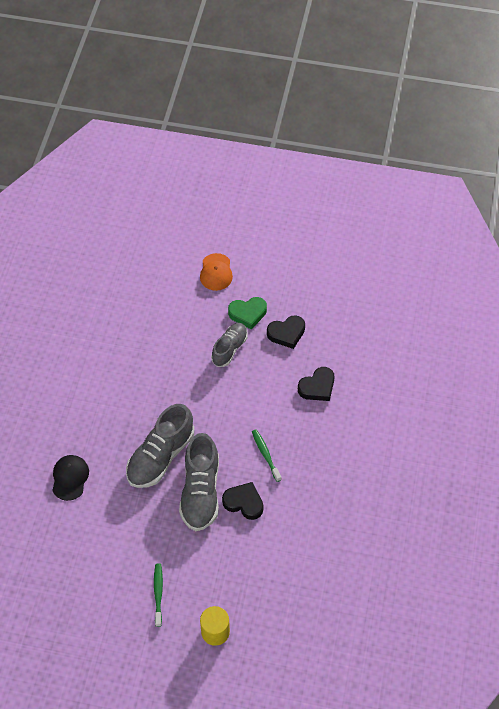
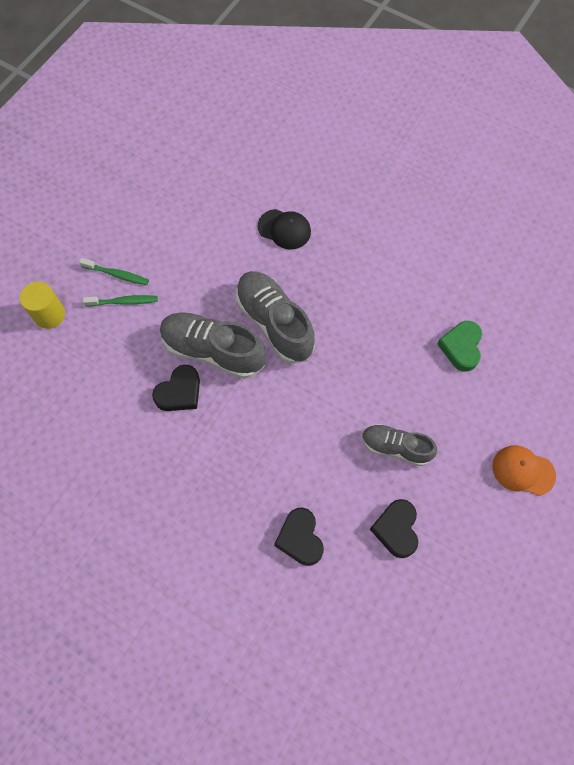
camera: 110 degrees right, 10 degrees up
grey shoe [211,323,248,367] -> grey shoe turned 150 degrees clockwise [362,424,437,466]
green heart [228,297,267,330] -> green heart moved to [437,321,482,372]
green toothbrush [252,429,282,482] -> green toothbrush moved to [83,295,158,306]

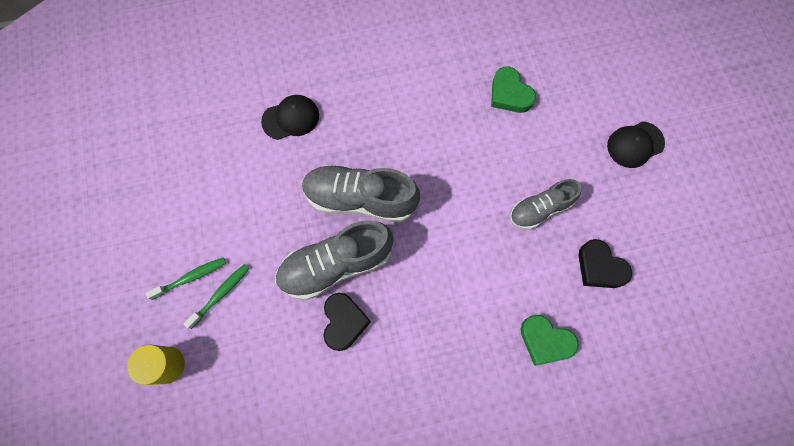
camera: 45 degrees left, 5 degrees up
black heart [274,508,324,566] -> green heart [521,315,579,366]
orange cap [492,445,556,496] -> black cap [607,121,665,168]

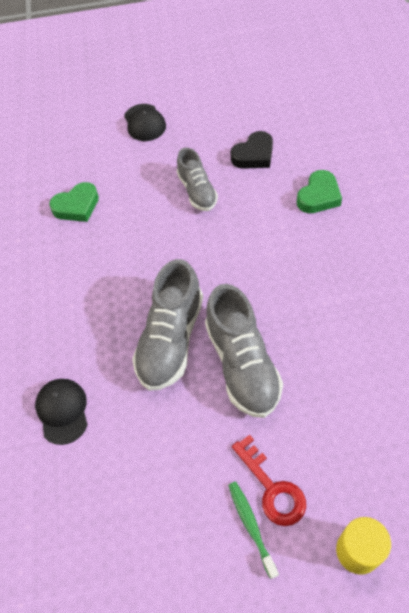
camera: 80 degrees left, 15 degrees down
green toothbrush [184,264,250,329] -> red key [232,435,306,526]
black heart [323,293,371,351] -> none

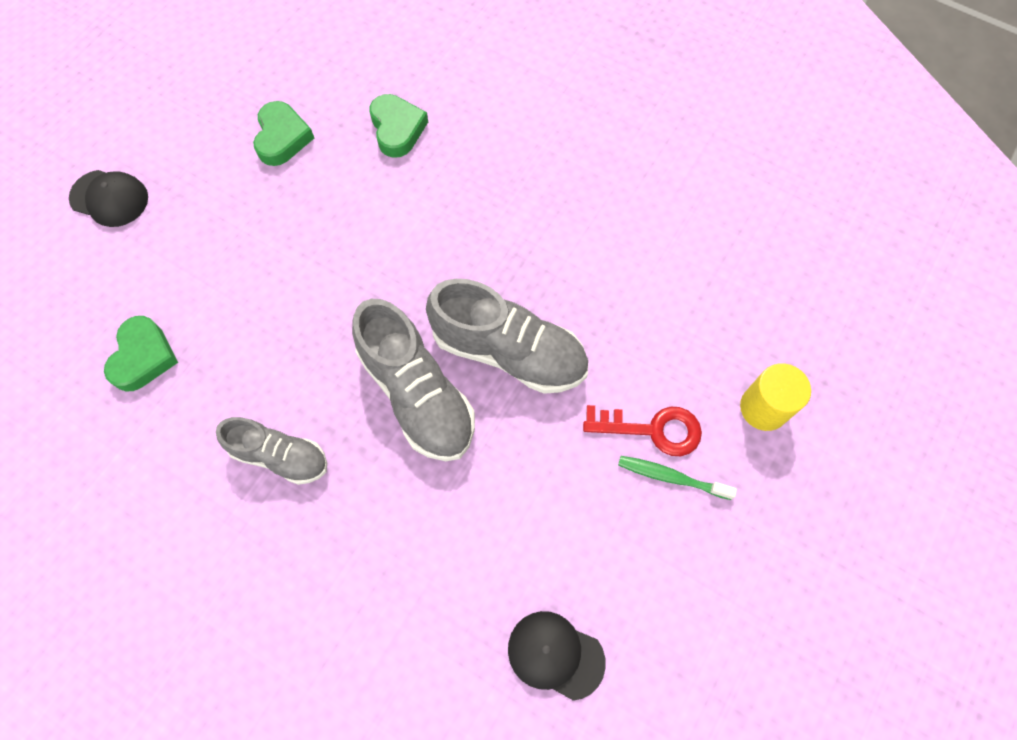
camera: 55 degrees left, 10 degrees up
black cap [35,379,88,445] -> black cap moved to [508,611,606,701]
grey shoe [177,147,218,211] -> grey shoe moved to [216,417,327,485]
black heart [231,131,273,169] -> green heart [253,101,314,166]

